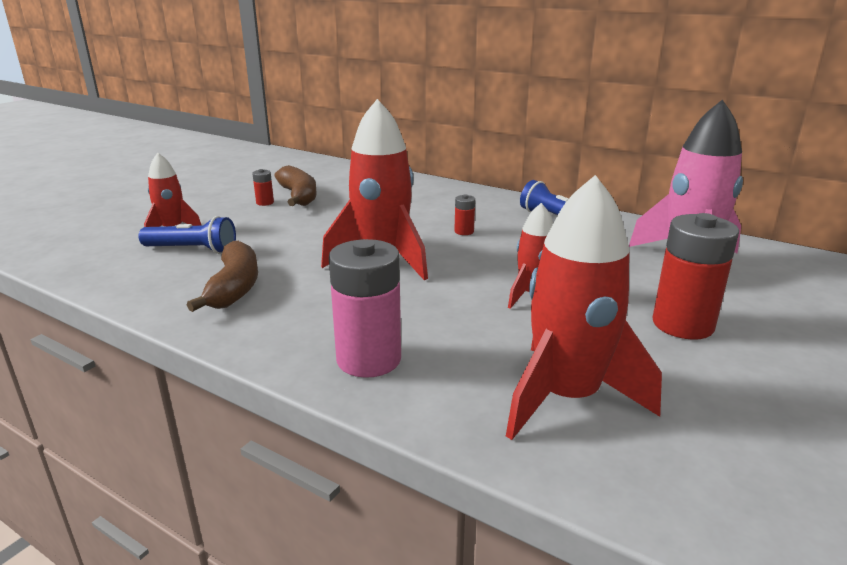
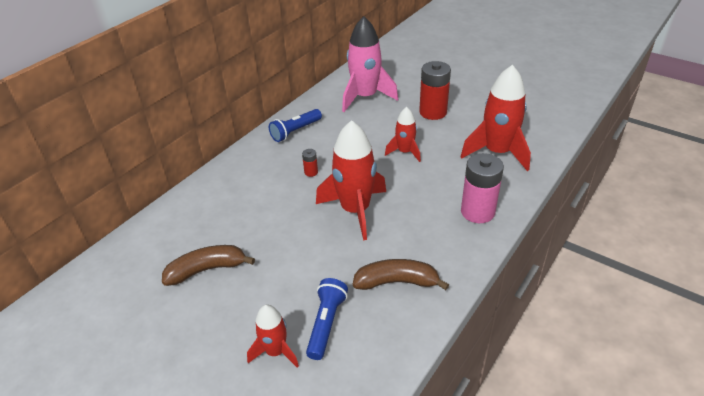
camera: 85 degrees left, 15 degrees up
red battery [252,169,274,206] -> none

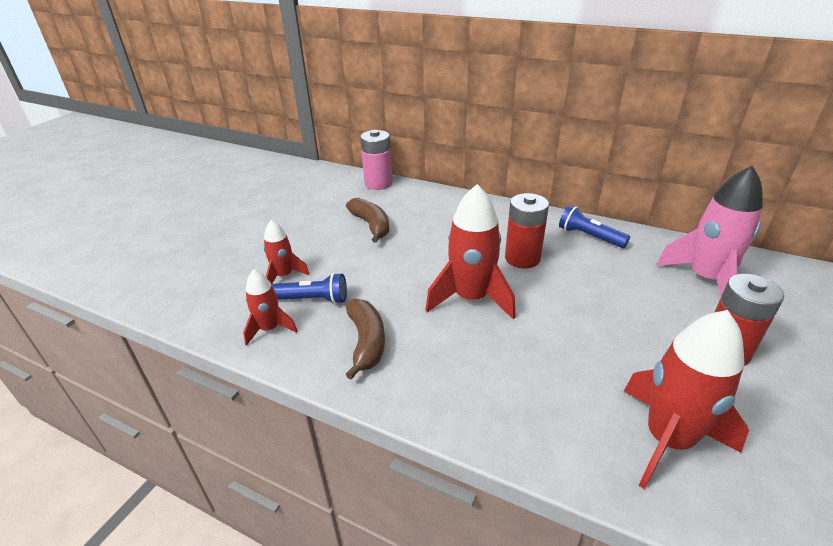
camera: 80 degrees right, 5 degrees down
red battery [302,149,318,177] -> red battery [505,193,549,268], size x2.25
red rocket [385,107,421,162] -> red rocket moved to [243,270,297,346]
pink battery [461,153,504,223] -> pink battery moved to [360,130,392,190]

